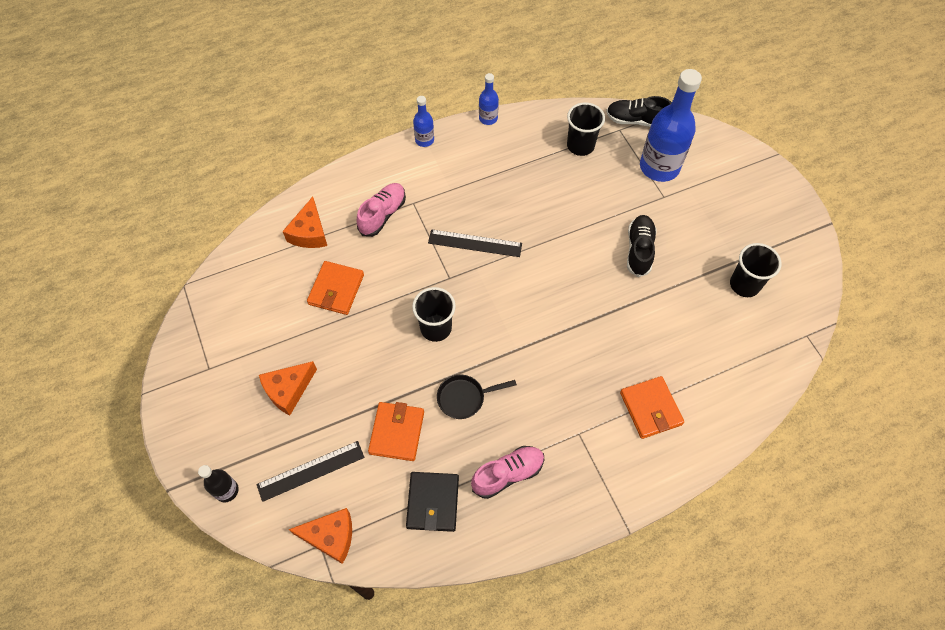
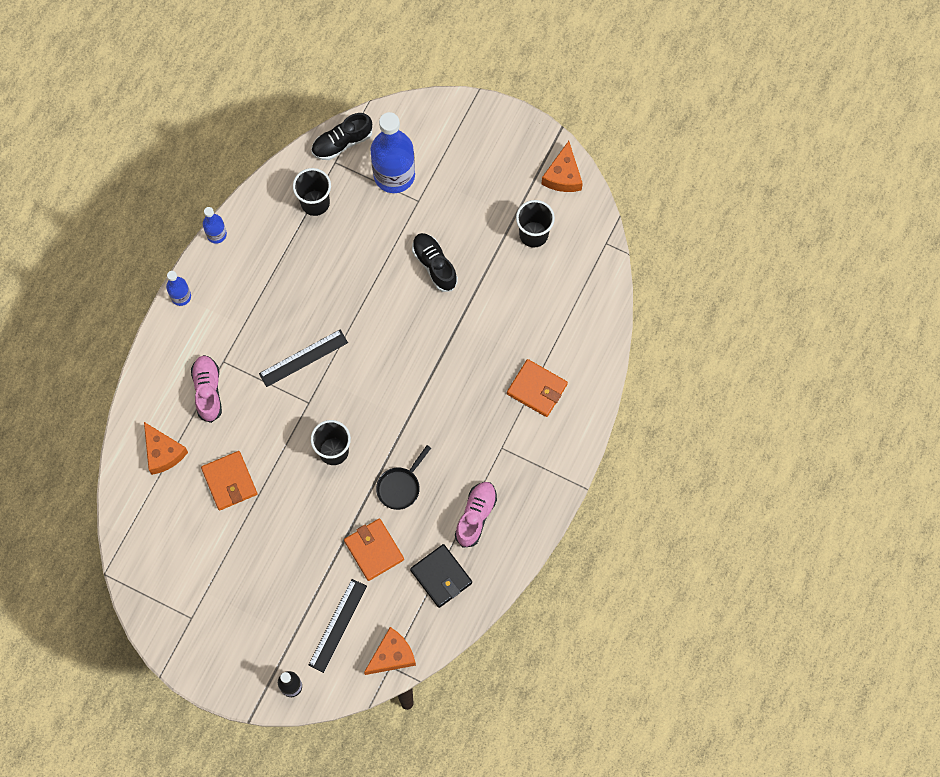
camera: 40 degrees left, 10 degrees up
orange cheese [259,361,317,416] -> orange cheese moved to [542,141,583,192]

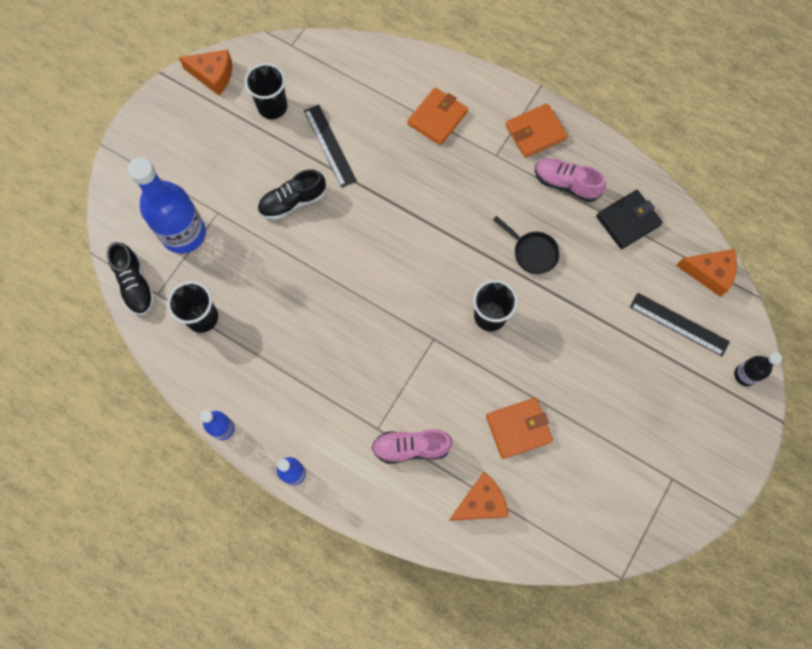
camera: 85 degrees left, 0 degrees up
black ruler [259,330,348,387] -> black ruler moved to [304,105,357,188]
orange wallet [344,519,404,581] -> orange wallet moved to [506,103,568,158]
orange cheese [364,627,416,675] -> orange cheese turned 135 degrees clockwise [676,249,737,297]

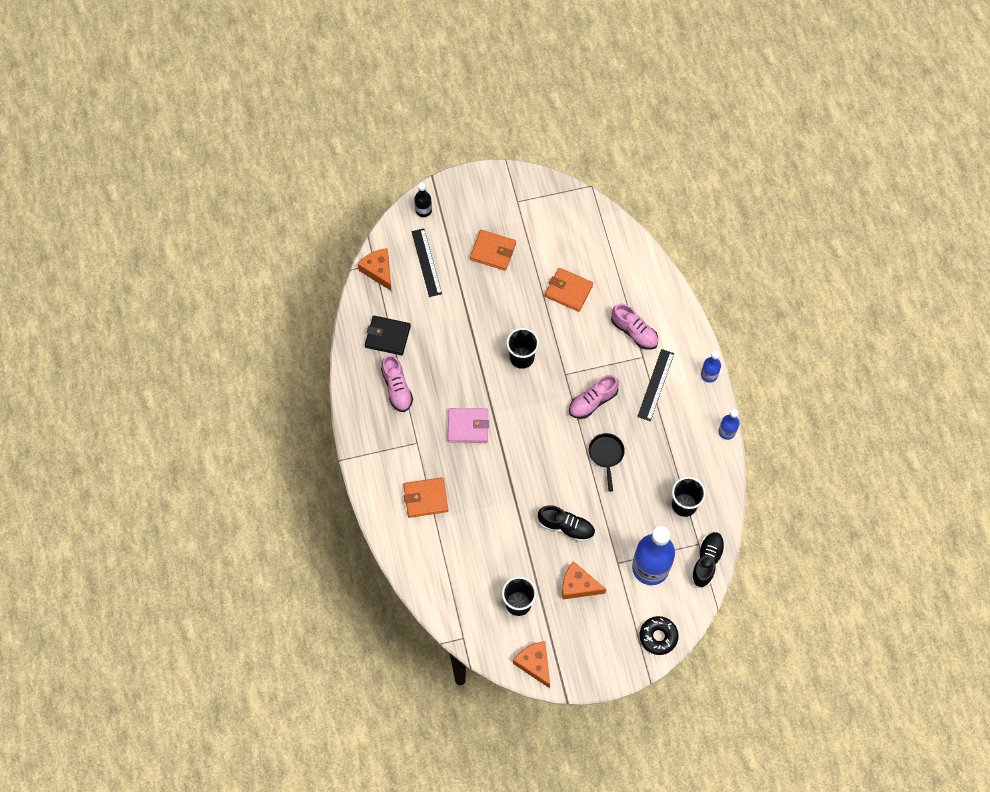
camera: 135 degrees left, 5 degrees down
black ruler [304,105,357,188] -> black ruler moved to [637,349,674,421]
orange cheese [449,472,509,521] -> orange cheese moved to [562,561,606,600]
black pan [493,216,560,274] -> black pan moved to [589,433,625,492]
orange wallet [506,103,568,158] -> orange wallet moved to [470,230,516,271]
none -> pink wallet [448,408,489,443]
none -> pink shoe [569,375,619,419]
none -> black donut [640,616,679,655]

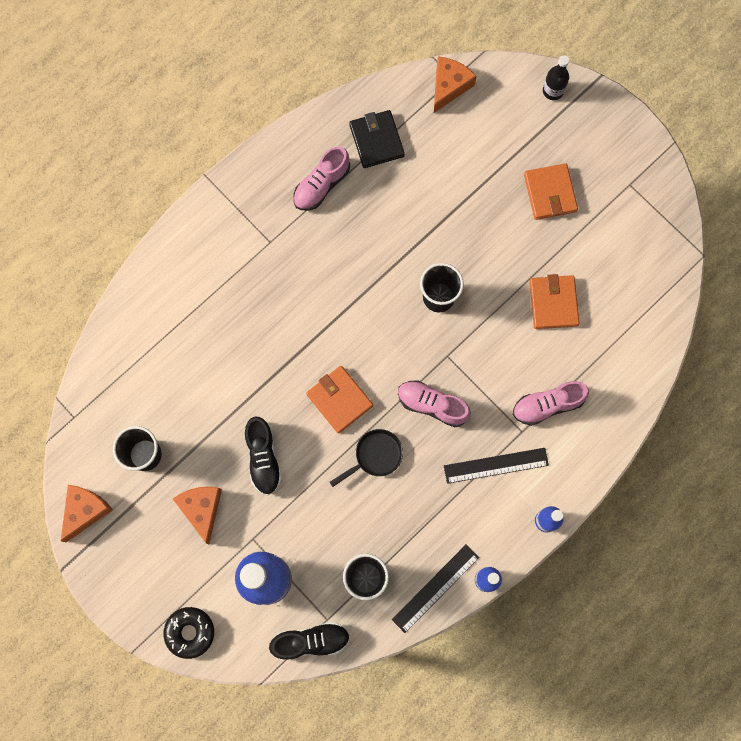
camera: 60 degrees right, 10 degrees up
orange wallet [403,477,448,518] -> orange wallet moved to [306,366,373,433]
black ruler [411,229,442,297] -> black ruler moved to [392,544,479,633]
pink wallet [448,408,489,443] -> none
pink shoe [611,303,658,350] -> pink shoe turned 60 degrees clockwise [513,381,589,426]

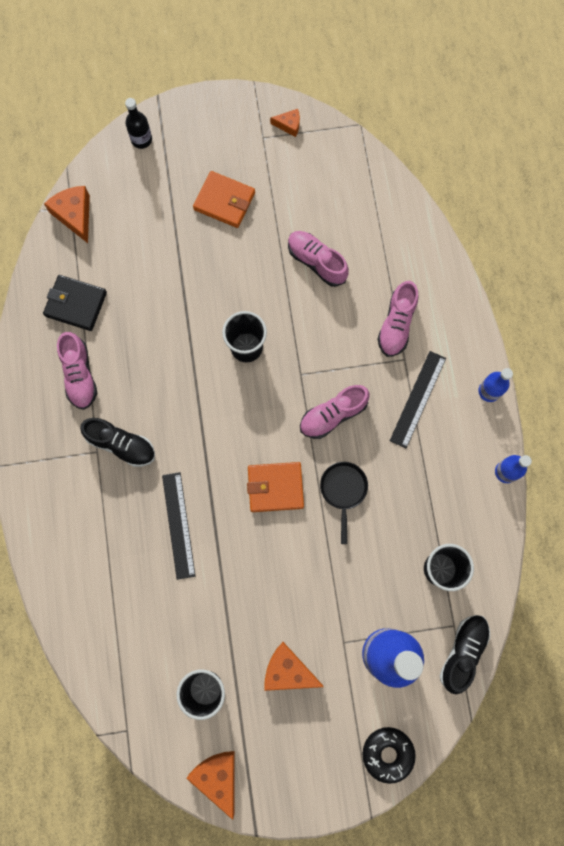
camera: 55 degrees left, 0 degrees up
black shoe [245,417,282,495] -> black shoe moved to [80,418,155,467]
black ruler [392,544,479,633] -> black ruler moved to [162,472,196,580]
orange wallet [529,274,580,329] -> pink shoe [288,231,349,287]
none -> orange cheese [270,109,300,137]

